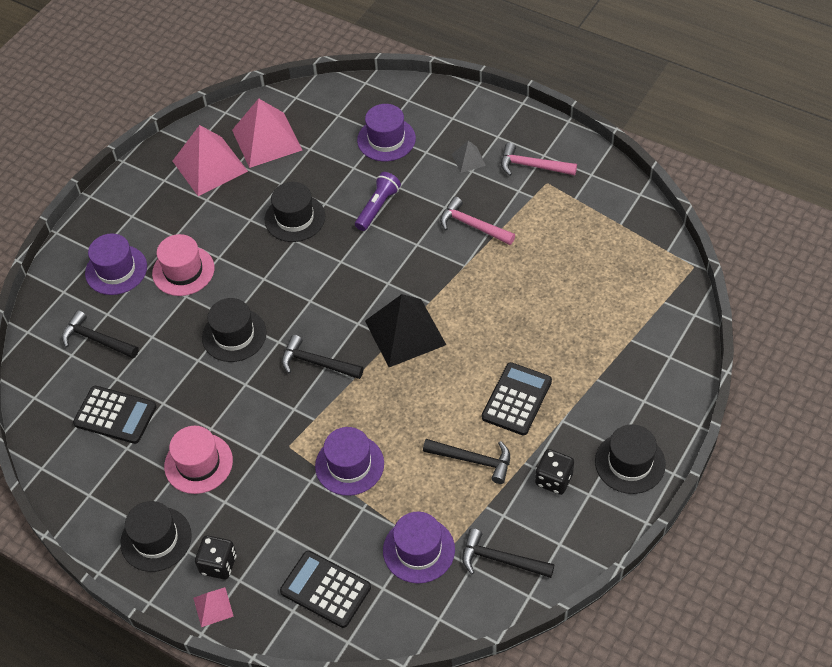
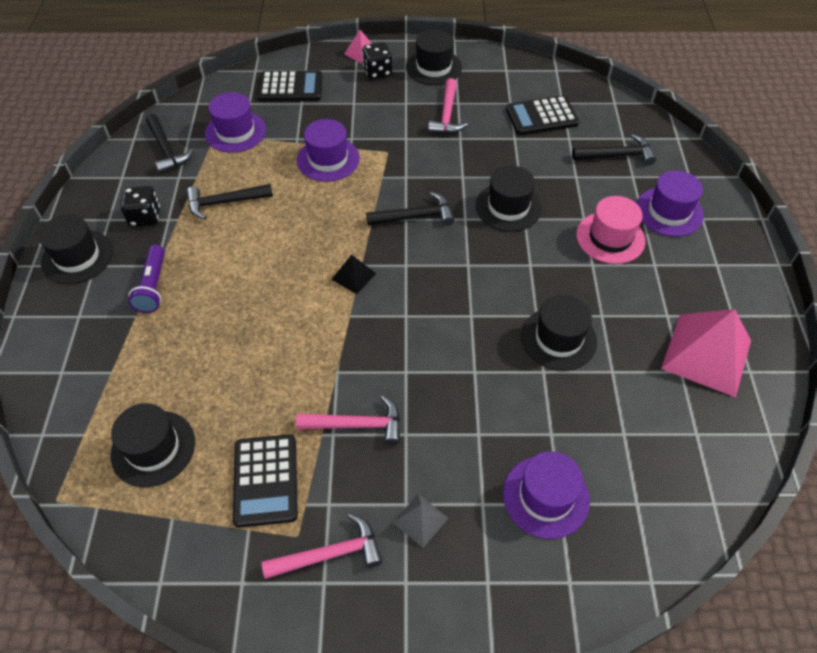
camera: 145 degrees right, 0 degrees up
pink hat [164,426,233,494] -> pink hammer [428,78,468,134]
pink pyramid [232,98,302,168] -> none
purple flashlight [355,172,401,231] -> purple flashlight moved to [128,245,165,313]
black pyramid [365,294,446,367] -> black pyramid [331,255,376,294], size x0.47
black hammer [462,528,554,578] -> black hammer turned 75 degrees clockwise [146,114,193,174]
black calculator [482,362,552,436] -> black calculator moved to [233,434,298,528]
none -> black hat [110,403,195,487]

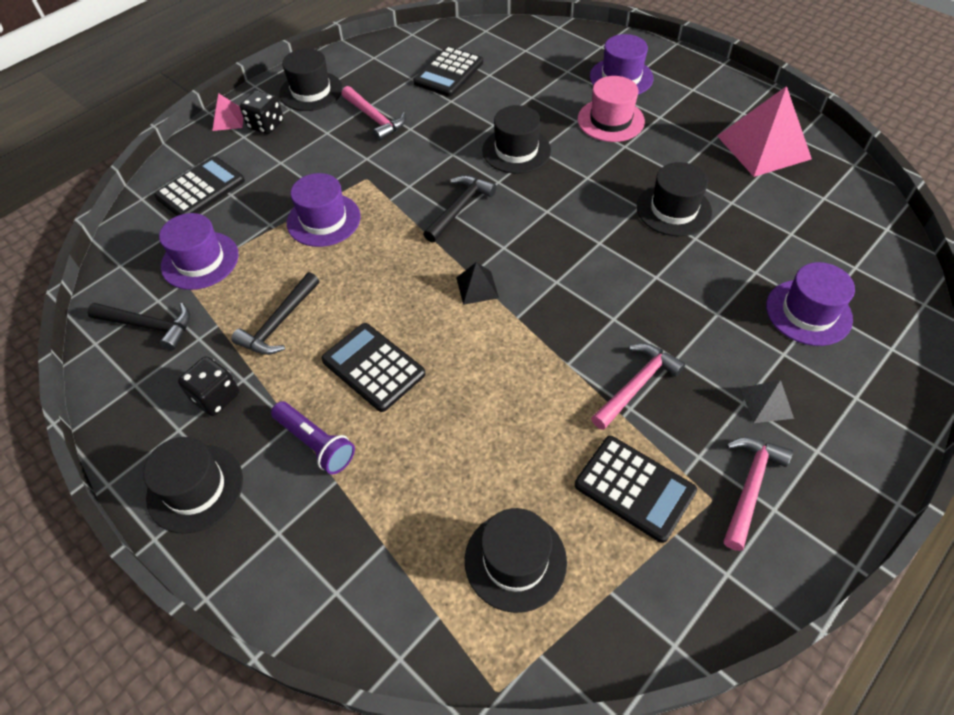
camera: 45 degrees left, 0 degrees up
black hammer [572,134,656,165] -> none
none -> black calculator [321,323,425,412]

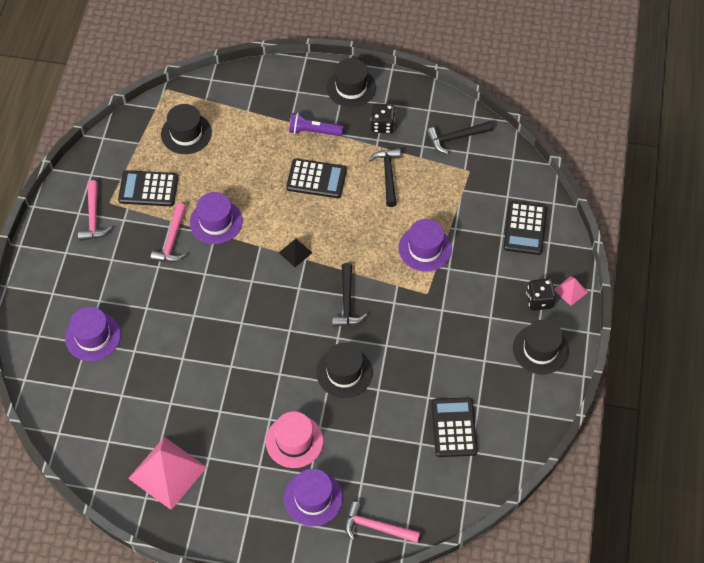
camera: 145 degrees right, 5 degrees up
purple hat [159,213,239,290] -> purple hat moved to [190,192,243,244]
pink hammer [342,86,406,141] -> pink hammer moved to [345,501,420,543]
black hat [637,162,712,236] -> none
grey pyramid [740,380,794,423] -> none

